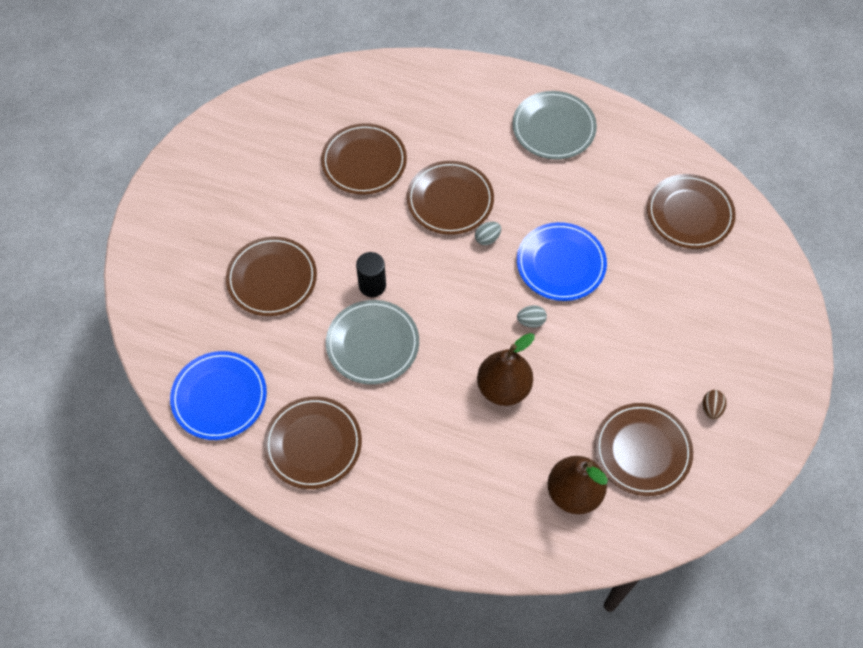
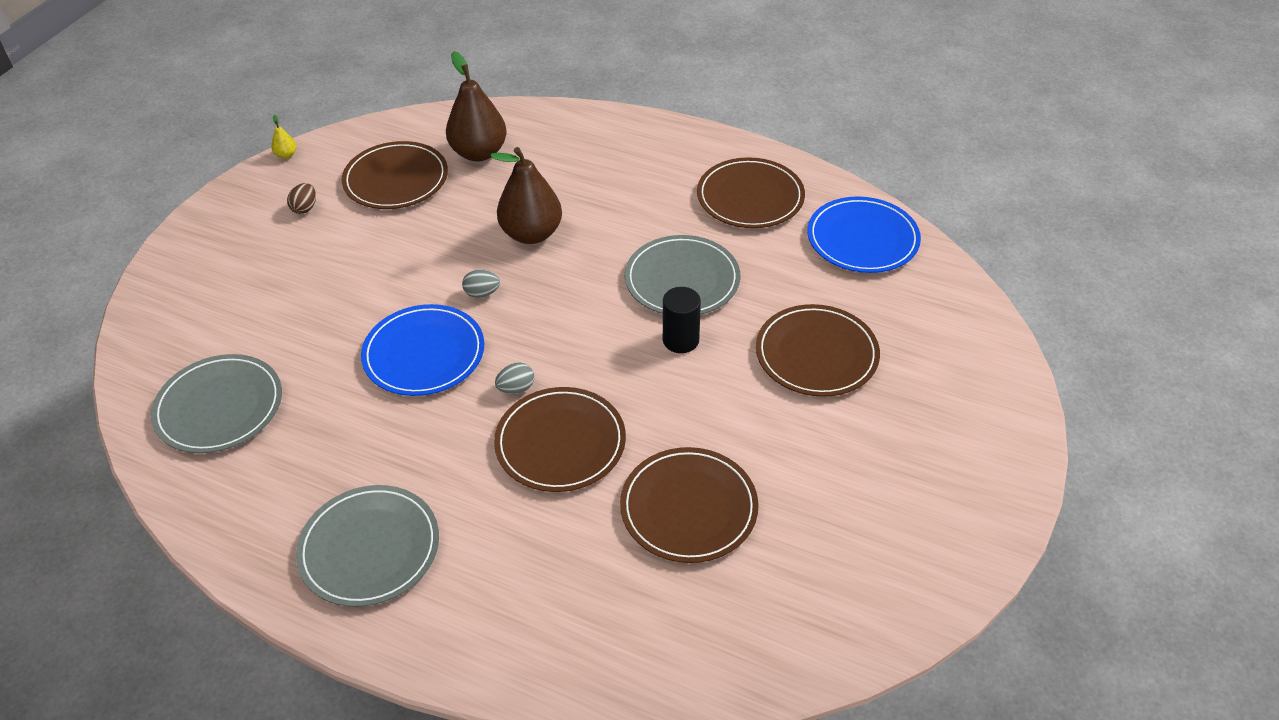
camera: 175 degrees left, 15 degrees down
brown plate [647,174,736,249] -> grey plate [151,354,282,453]
none -> yellow pear [271,115,296,159]

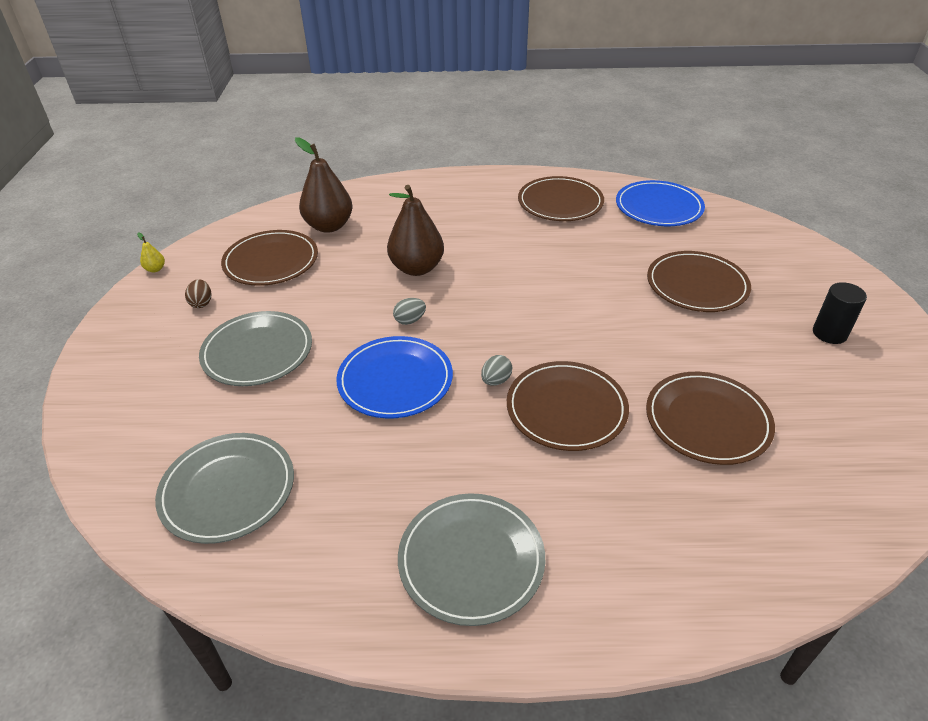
camera: 25 degrees left, 5 degrees down
grey plate [625,235,740,315] -> grey plate moved to [199,311,312,386]
black cylinder [663,287,701,353] -> black cylinder moved to [813,282,867,344]

